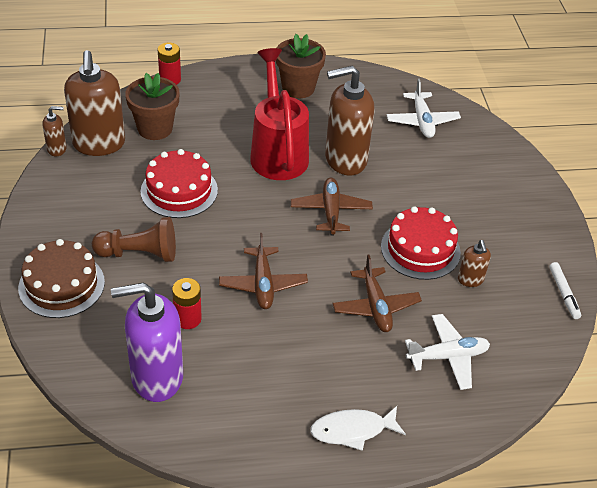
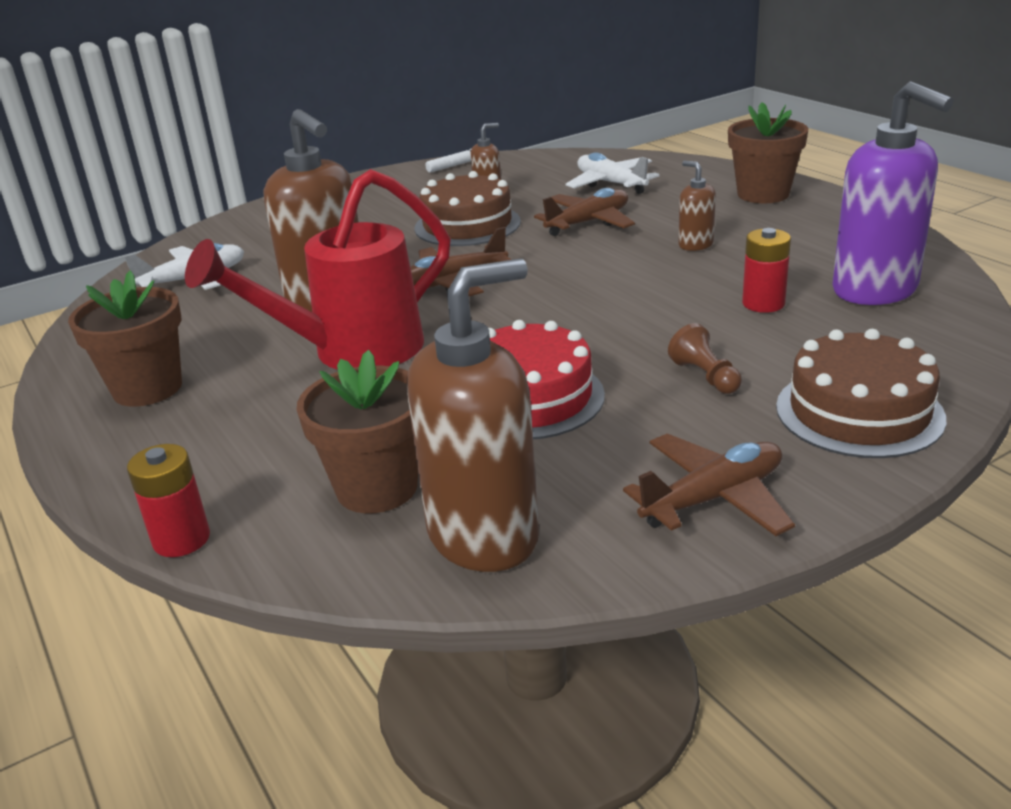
camera: 110 degrees left, 15 degrees down
brown soap dispenser [42,106,67,156] -> brown soap dispenser moved to [678,161,716,251]
brown pawn [92,217,176,262] -> brown pawn [668,323,742,394], size x0.57
brown plane [219,233,308,309] -> brown plane moved to [623,434,795,536]
white fish [310,406,406,451] -> brown flower pot [728,102,809,204]
red cake [381,206,461,280] -> brown cake [414,171,521,246]

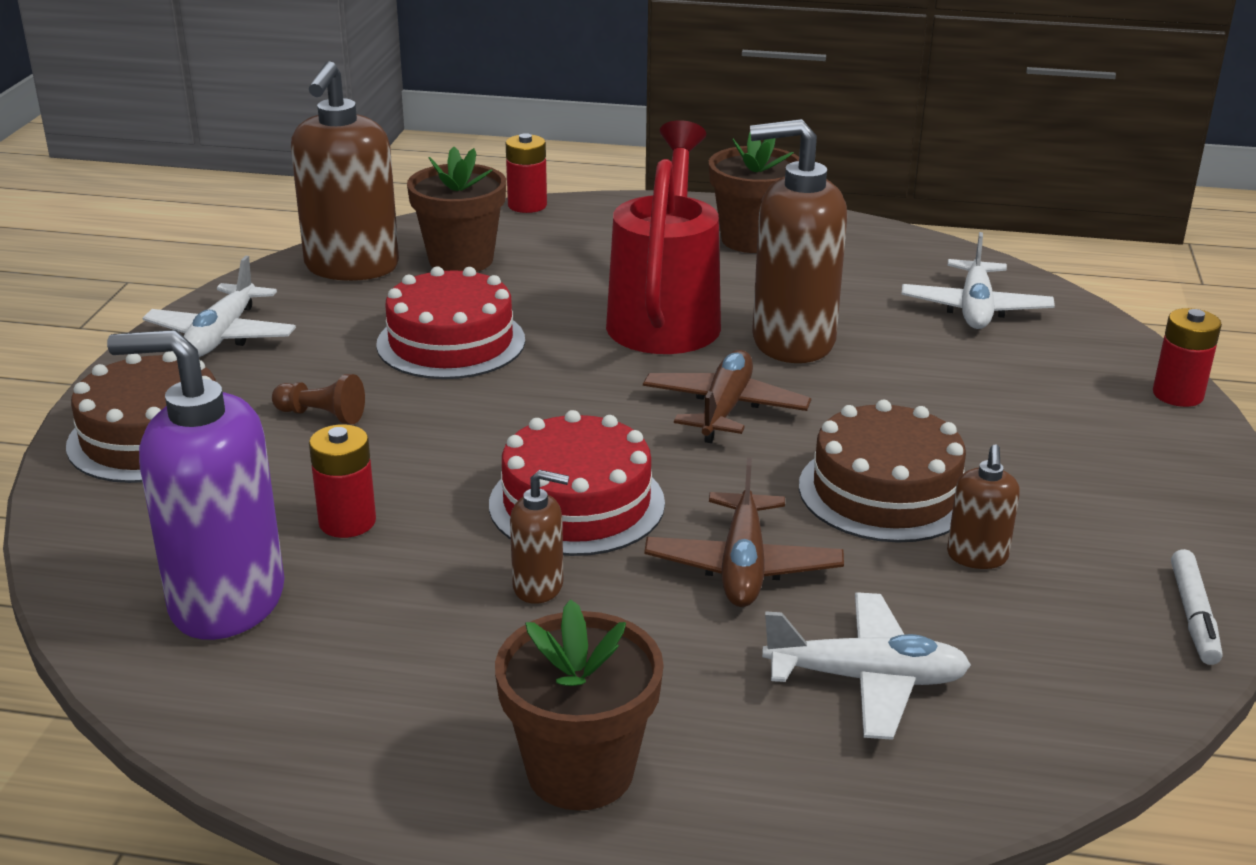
camera: 130 degrees right, 0 degrees up
brown plane [623,434,795,536] -> white plane [143,256,296,357]
none -> red cake [489,410,665,556]
none -> red battery [1153,308,1222,407]

